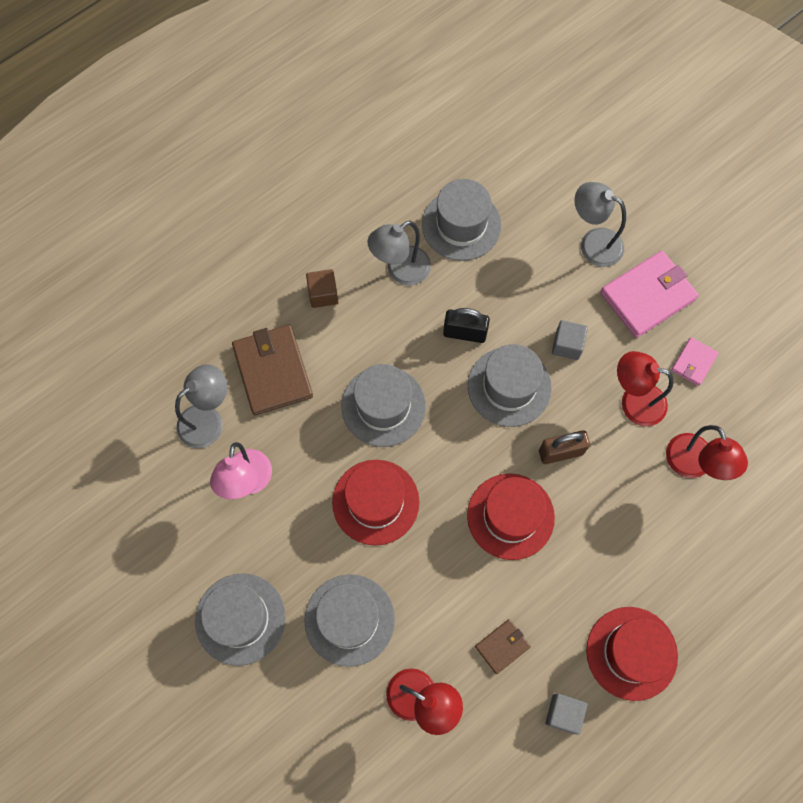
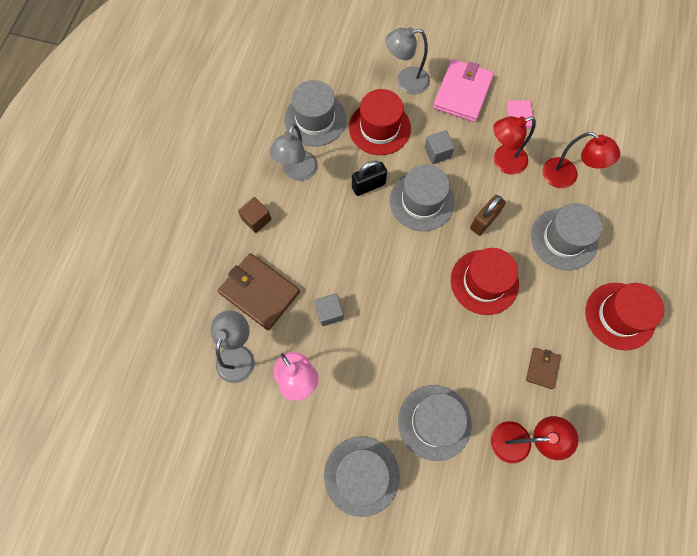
camera: 35 degrees left, 0 degrees up
red hat [332,460,419,546] -> red hat moved to [349,89,411,155]
grey hat [341,364,426,447] -> grey hat moved to [531,203,602,270]
grey cube [545,694,587,735] -> grey cube moved to [314,293,344,326]

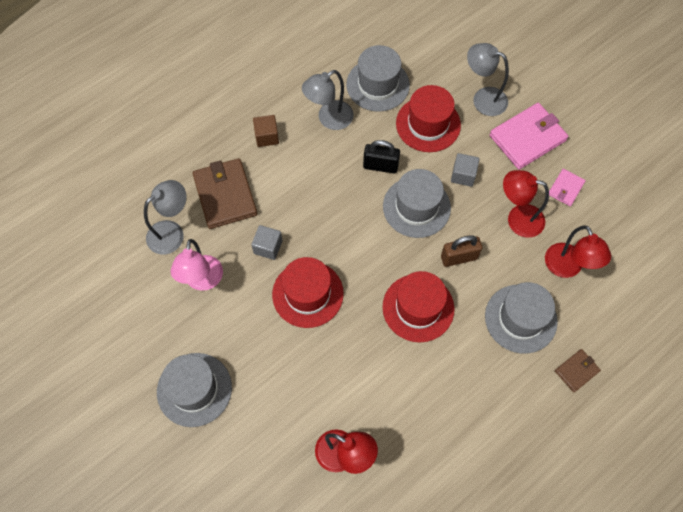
camera: 35 degrees right, 5 degrees down
grey hat [398,385,472,461] -> none
brown wallet [526,348,561,389] -> brown wallet moved to [555,349,601,392]
red hat [586,283,664,350] -> red hat moved to [272,257,344,328]

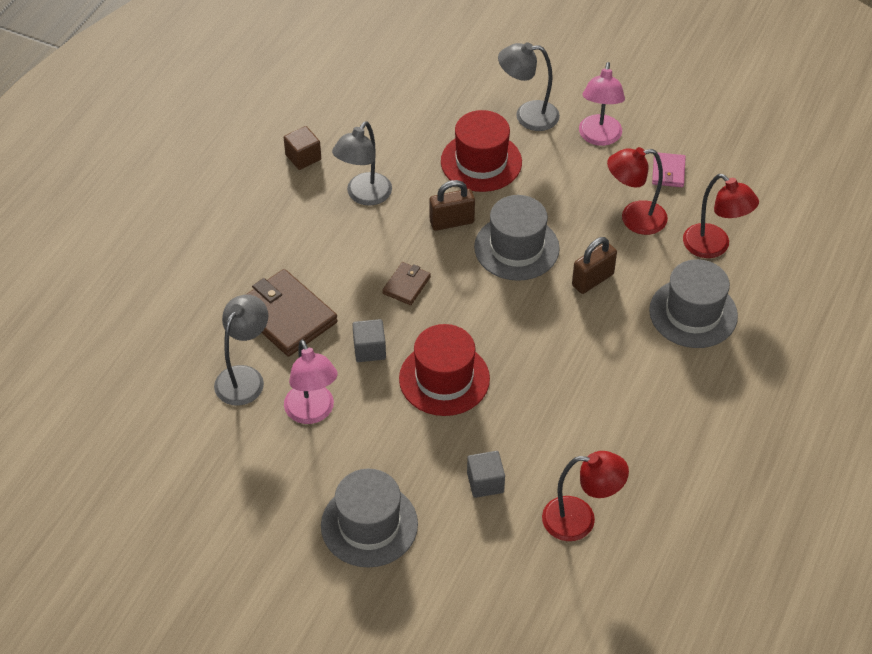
camera: 25 degrees left, 15 degrees down
brown cube [253,115,279,147] -> brown cube moved to [284,126,321,170]
grey hat [346,45,410,112] -> none
black padlock [363,140,400,173] -> brown padlock [430,180,475,231]
red hat [383,271,454,342] -> none
grey cube [451,153,480,187] -> grey cube moved to [467,451,505,498]
pink wallet [489,103,568,170] -> pink lamp [579,62,625,146]
brown wallet [555,349,601,392] -> brown wallet moved to [382,262,431,305]

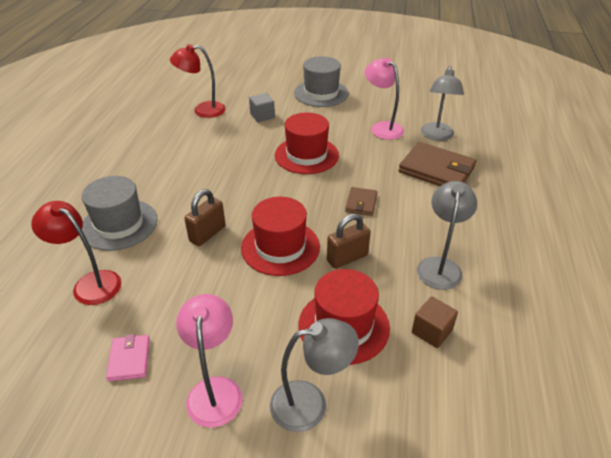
camera: 165 degrees right, 10 degrees down
brown cube [284,126,321,170] -> brown cube moved to [412,296,458,348]
grey cube [352,319,386,362] -> none
grey hat [474,195,560,281] -> red hat [241,197,320,276]
red lamp [607,147,668,235] -> none

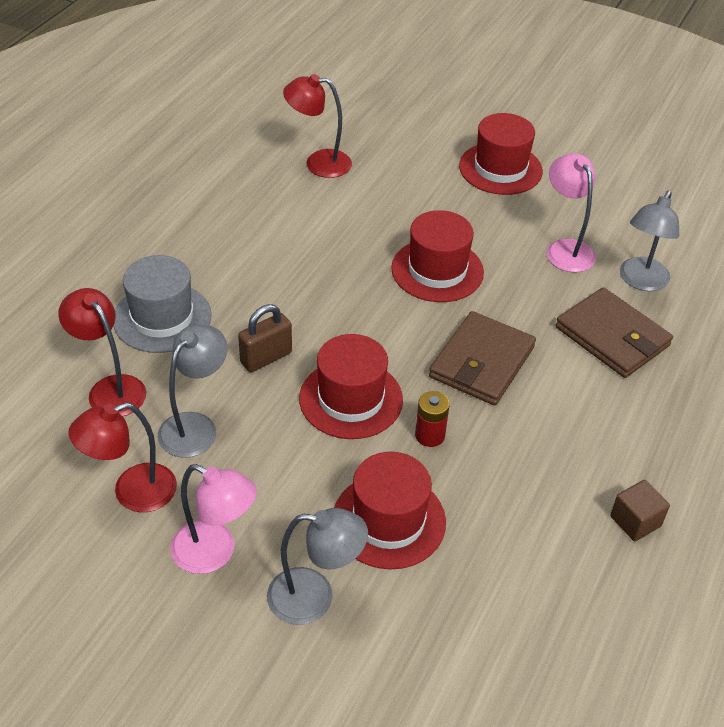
camera: 15 degrees right, 5 degrees up
pink wallet [106,334,150,382] -> red lamp [68,403,177,512]
pink lamp [176,294,243,428] -> pink lamp turned 105 degrees clockwise [170,464,257,574]
grey cube [249,93,275,122] -> none
grey hat [294,56,349,107] -> red hat [459,113,543,195]
brown padlock [327,214,371,269] -> red battery [415,391,450,447]
brown wallet [345,187,377,216] -> brown wallet [429,311,536,405], size x1.94
brown cube [412,296,458,348] -> brown cube moved to [610,480,670,542]
grey lamp [417,181,477,290] -> grey lamp moved to [158,324,228,458]

